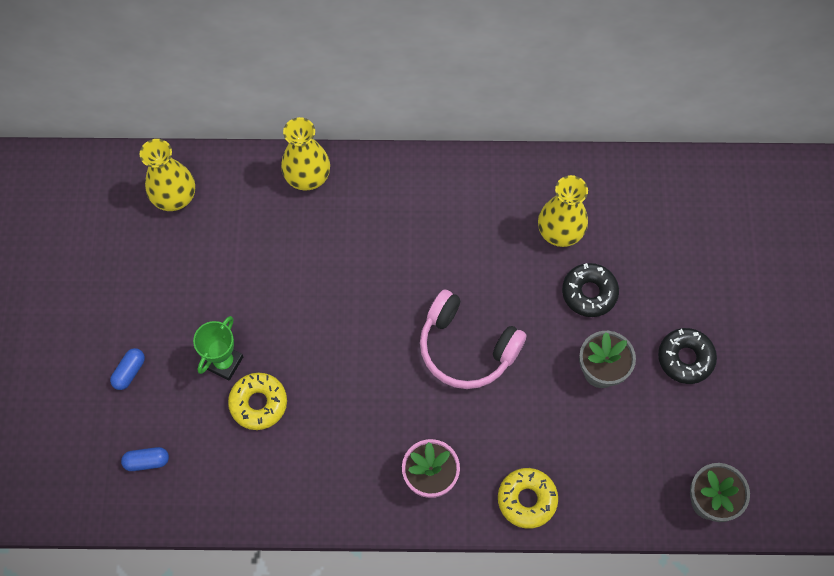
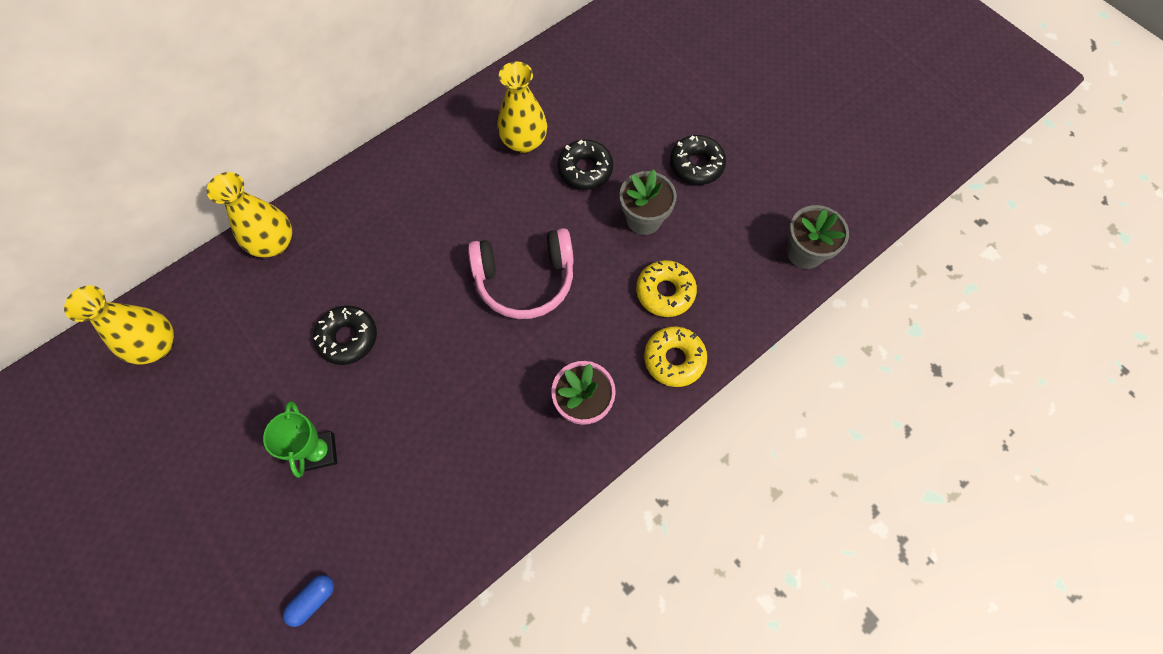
camera: 40 degrees left, 0 degrees up
blue capsule [110,348,145,390] -> none
yellow donut [228,373,287,430] -> yellow donut moved to [636,260,697,317]
none -> black donut [313,306,377,365]

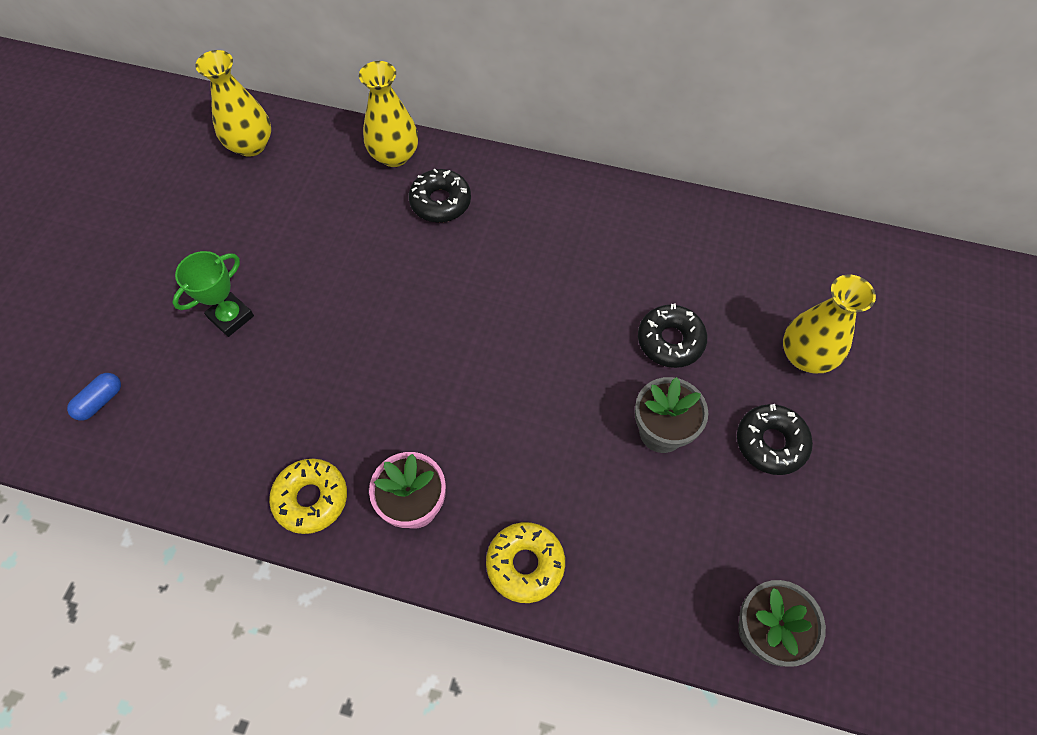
camera: 55 degrees right, 5 degrees down
blue capsule [283,575,334,627] -> blue capsule turned 60 degrees counterclockwise [67,373,121,421]
black donut [313,306,377,365] -> black donut moved to [409,169,471,222]
pink headphones [468,228,574,319] -> none
yellow vase [497,61,547,153] -> yellow vase moved to [783,274,876,373]
yellow donut [636,260,697,317] -> yellow donut moved to [269,459,347,534]

